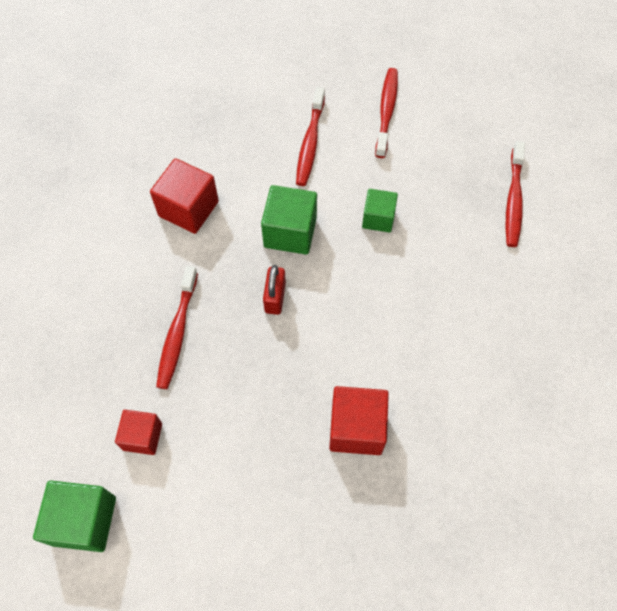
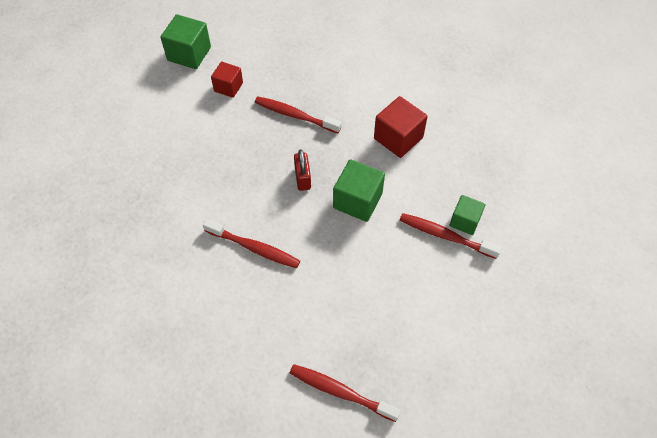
camera: 105 degrees right, 5 degrees down
red padlock [263,265,286,315] -> red padlock turned 60 degrees clockwise [294,149,311,191]
red cube [329,386,389,455] -> none
green cube [362,189,398,233] -> green cube moved to [450,195,485,235]
red toothbrush [375,68,398,158] -> red toothbrush moved to [203,219,300,268]

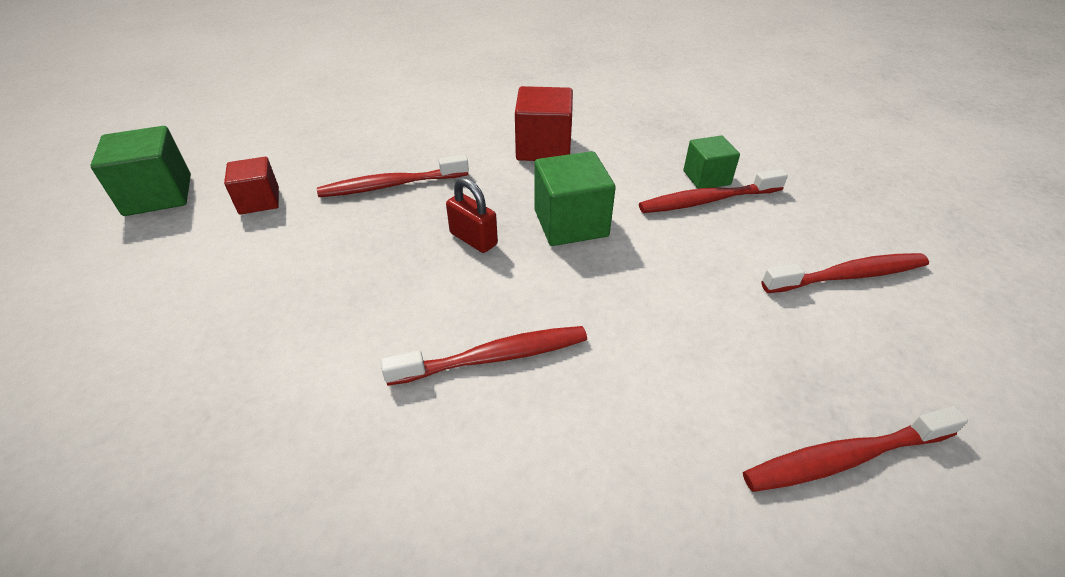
camera: 40 degrees left, 15 degrees down
none -> red toothbrush [762,253,929,293]

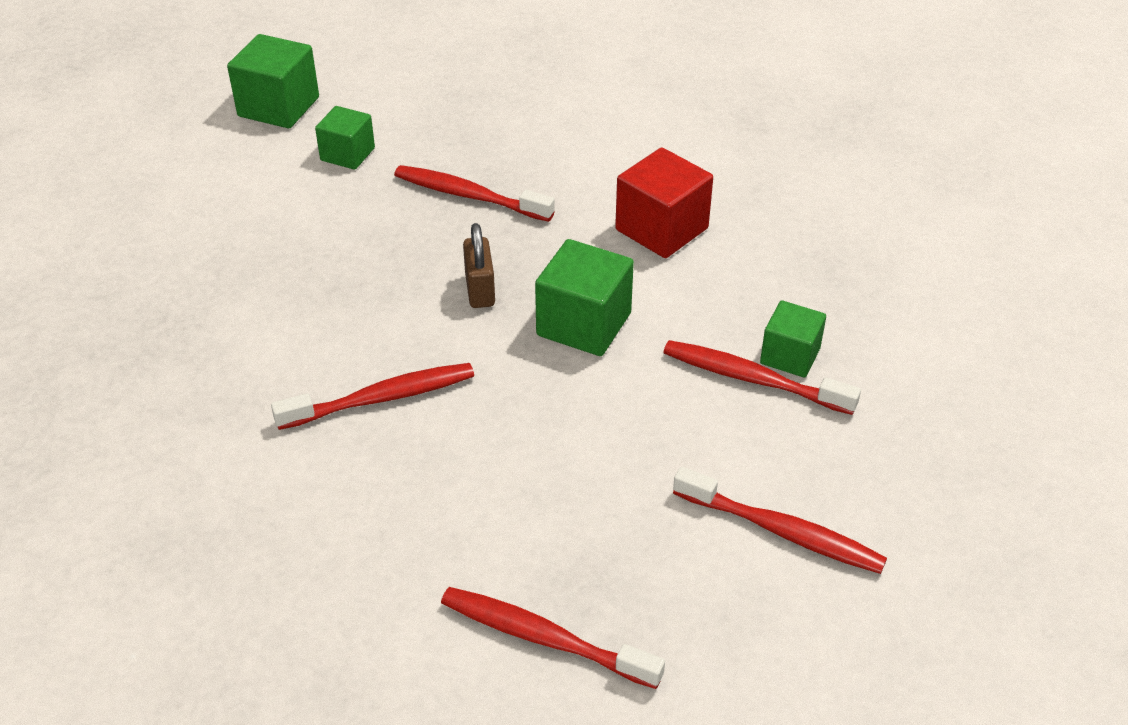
camera: 40 degrees right, 0 degrees up
red cube [224,157,279,215] -> green cube [315,106,375,170]
red toothbrush [381,326,587,386] -> red toothbrush turned 45 degrees counterclockwise [271,363,474,430]
red padlock [446,178,498,253] -> brown padlock [463,223,495,308]

